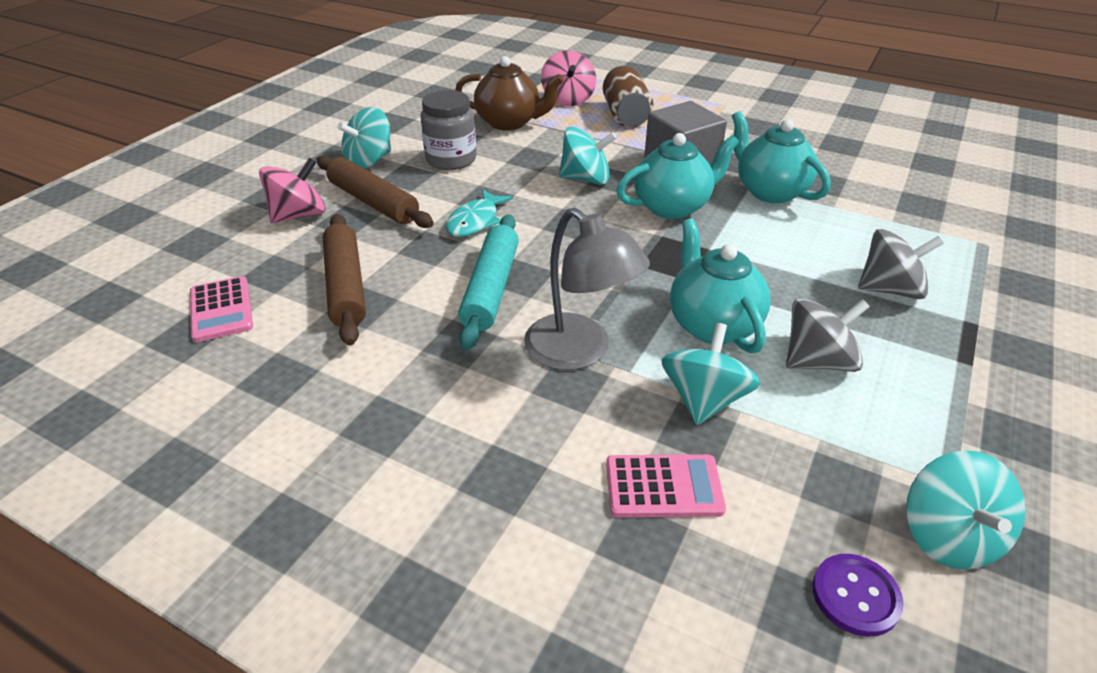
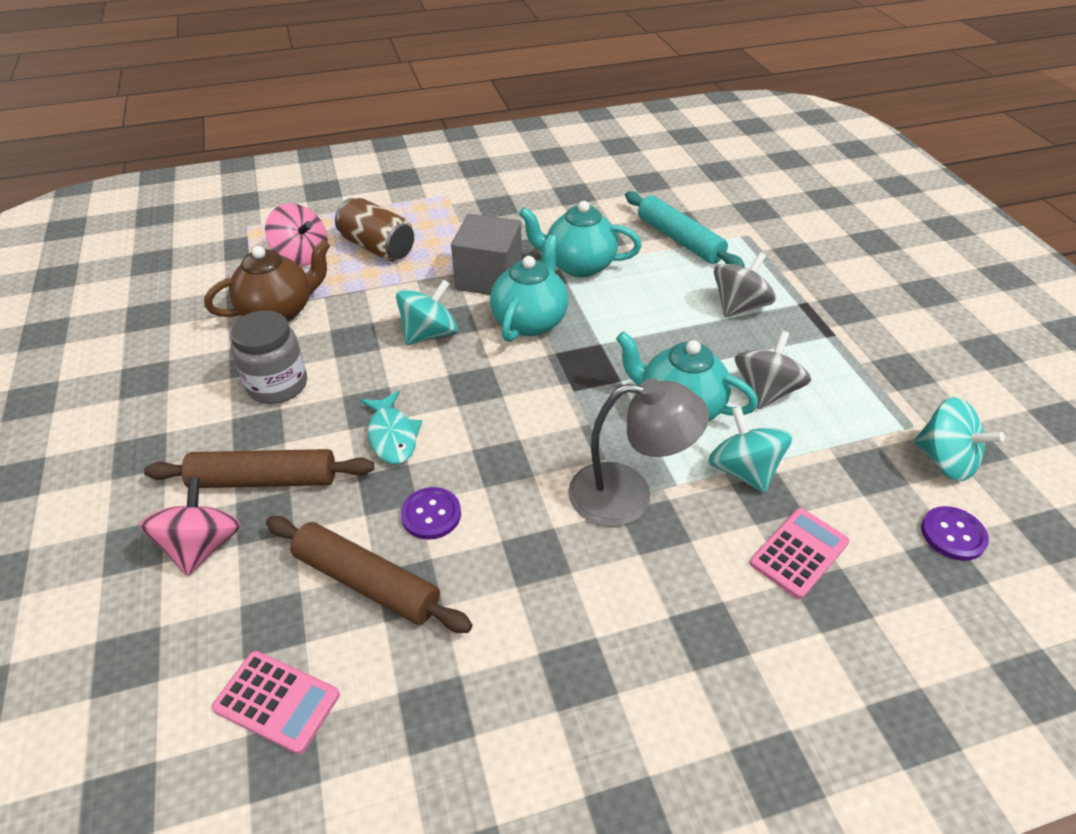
camera: 45 degrees left, 5 degrees up
turquoise spinning top [337,107,391,169] -> none
turquoise rolling pin [458,214,519,350] -> turquoise rolling pin moved to [625,191,745,267]
none -> purple button [401,487,461,540]

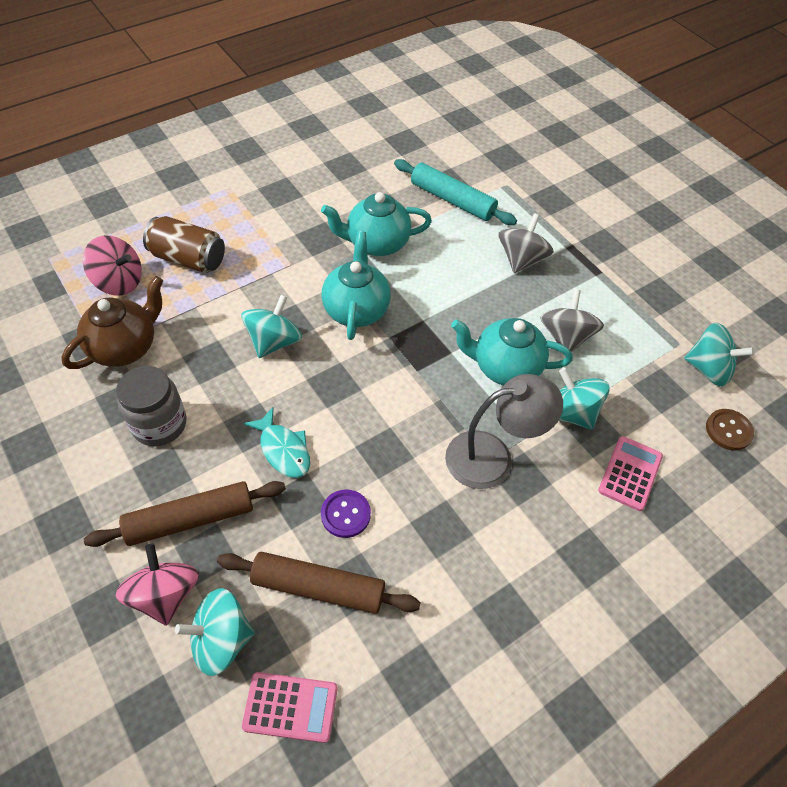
camera: 20 degrees left, 10 degrees up
grey cube [451,214,522,295] -> none
purple button [921,506,989,561] -> brown button [706,409,754,451]
none -> turquoise spinning top [175,588,255,676]

